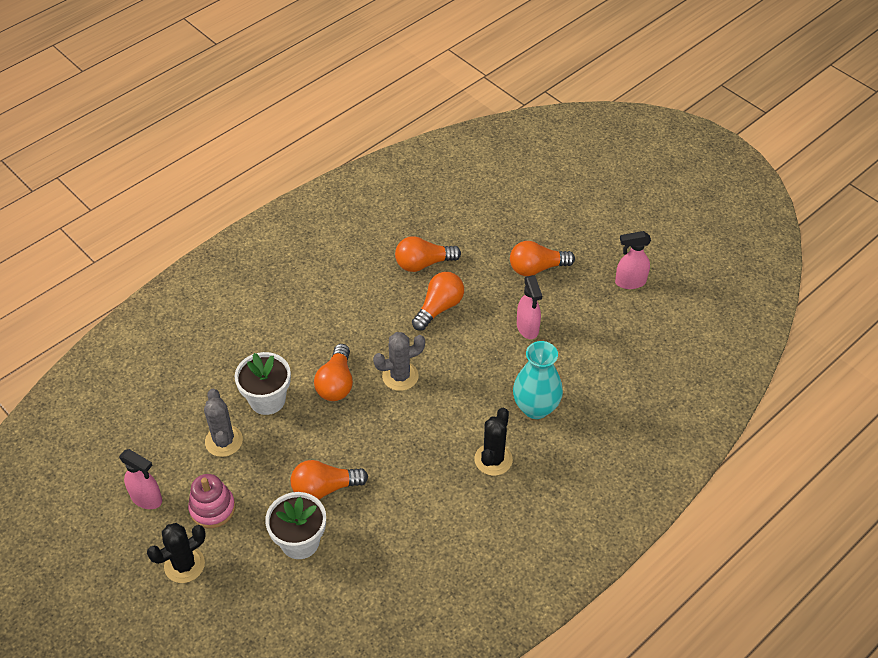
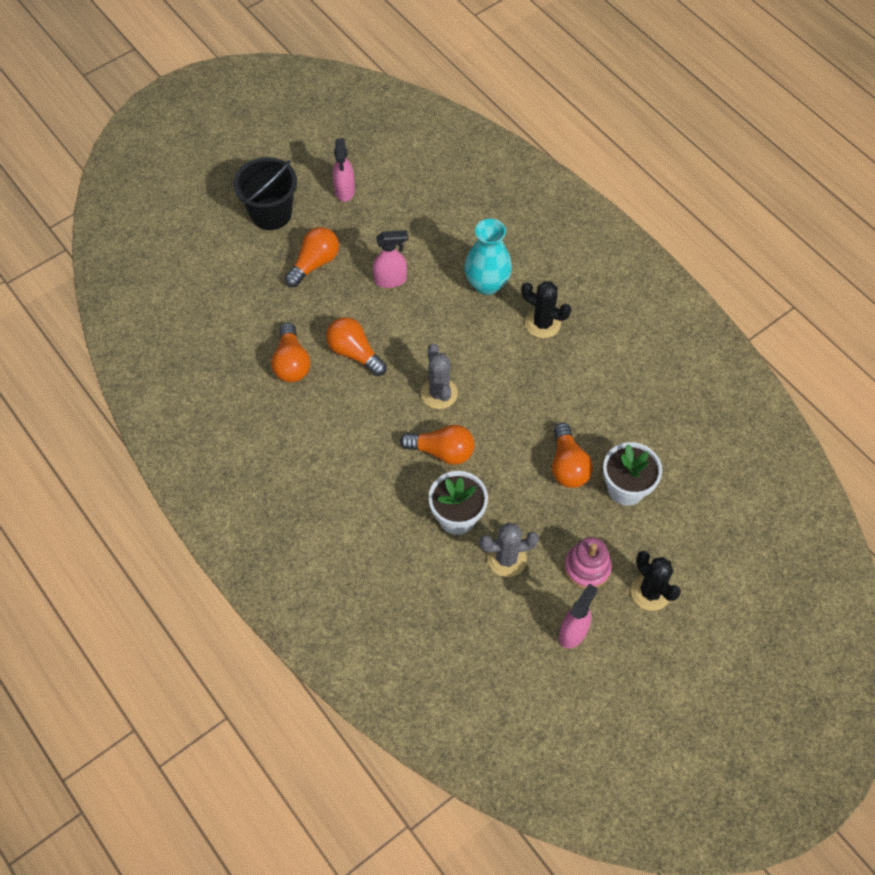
camera: 85 degrees left, 10 degrees up
orange light bulb [510,241,575,276] -> orange light bulb turned 135 degrees counterclockwise [285,227,339,287]
none -> black bucket [233,157,297,230]

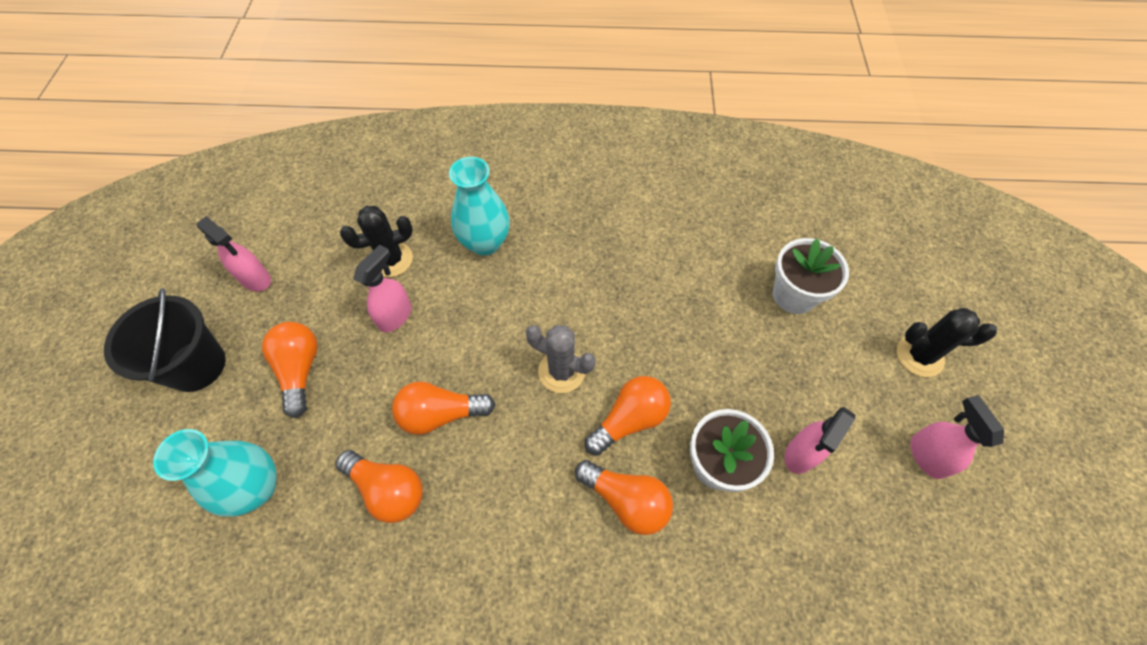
camera: 50 degrees left, 0 degrees up
grey cactus [480,523,539,577] -> pink spray bottle [785,407,855,474]
black cactus [521,281,571,338] -> black cactus moved to [340,206,413,277]
orange light bulb [552,423,593,488] -> orange light bulb moved to [575,460,673,535]
pink stacking toy [564,537,612,589] -> none
none -> turquoise vase [153,429,277,516]

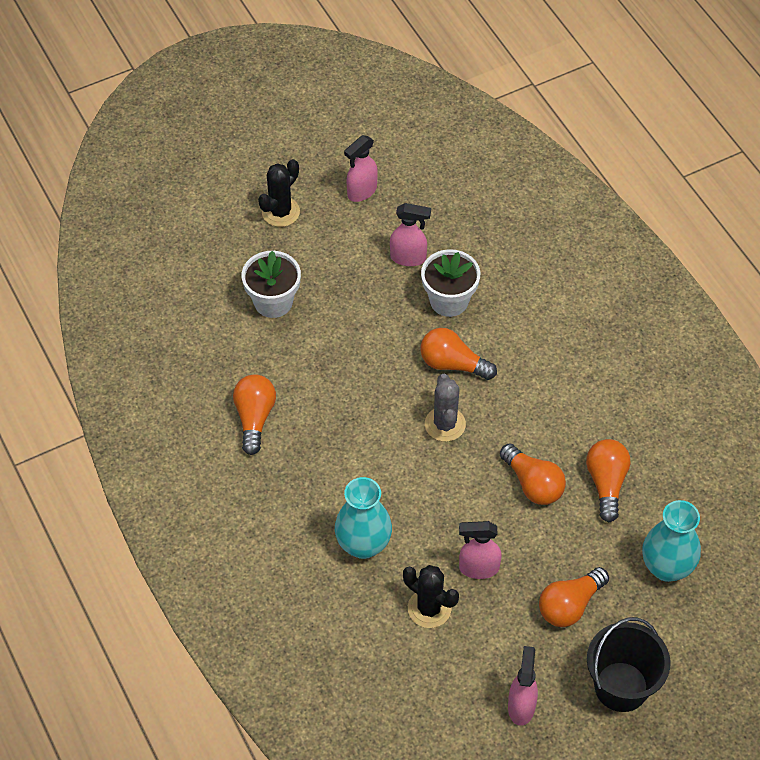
camera: 120 degrees left, 5 degrees down
orange light bulb [575,460,673,535] -> orange light bulb moved to [233,374,276,455]
black cactus [897,308,997,377] -> black cactus turned 60 degrees clockwise [258,159,300,227]

